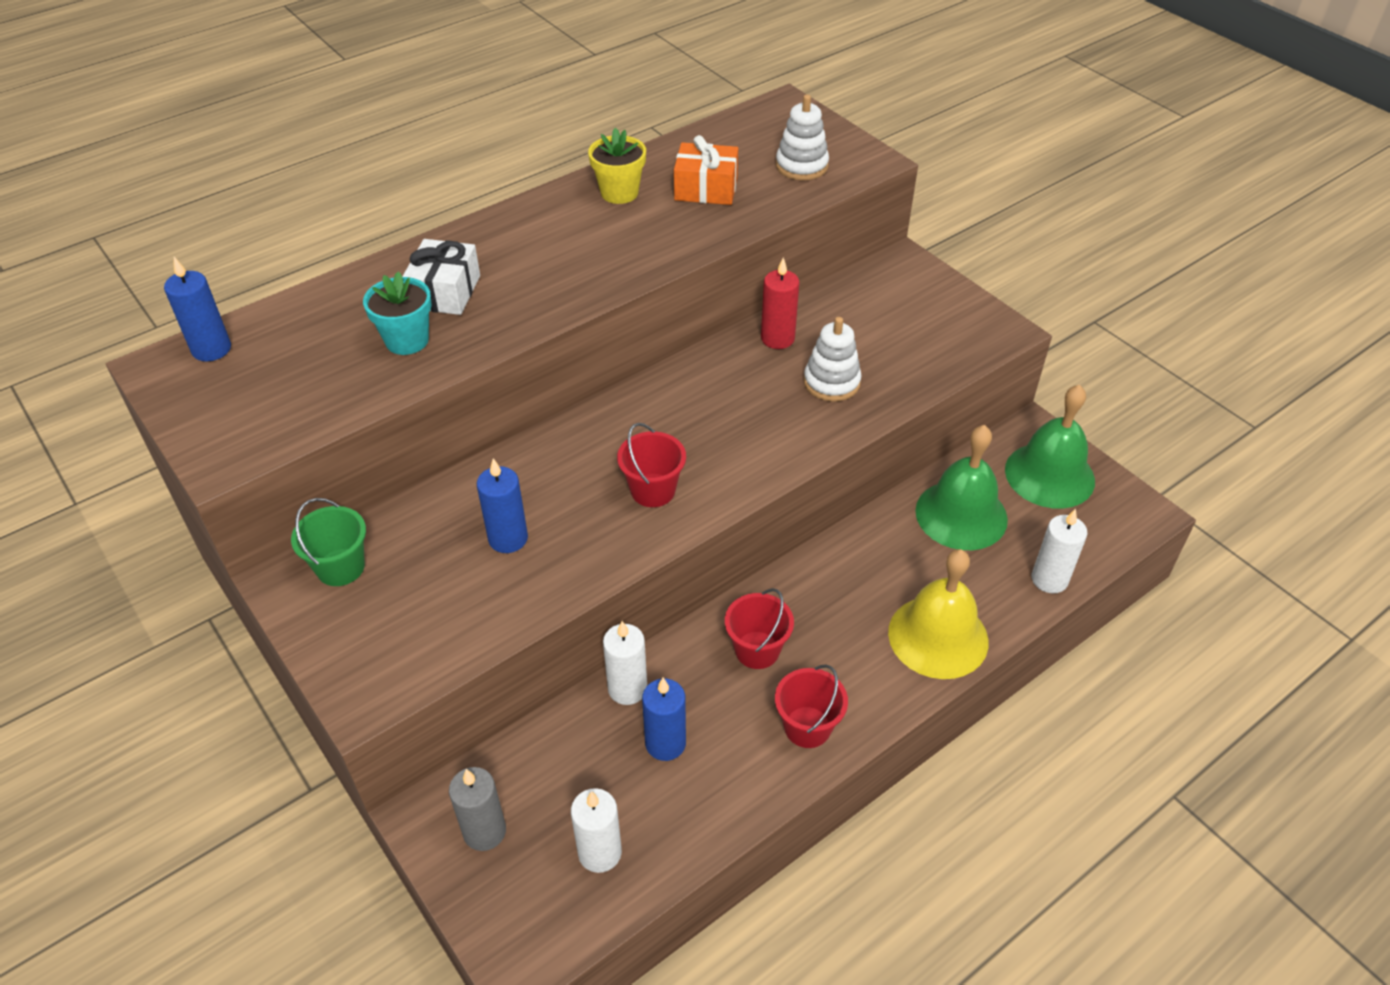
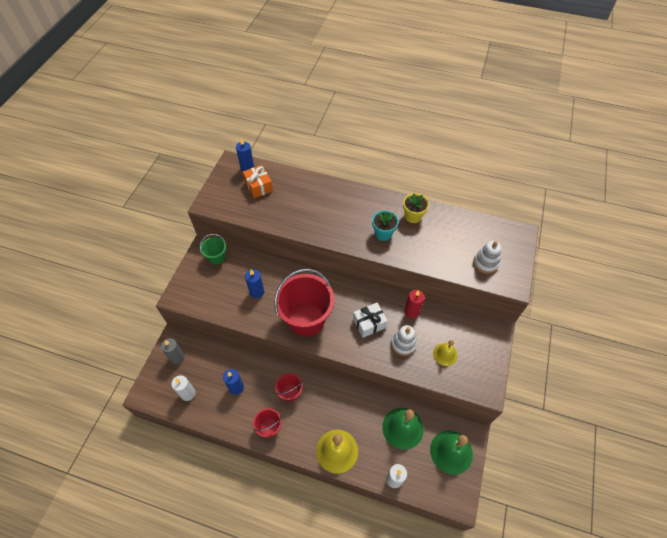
camera: 55 degrees right, 10 degrees up
turquoise flower pot [363,272,432,355] -> turquoise flower pot moved to [372,211,399,241]
white gift [402,239,480,315] -> white gift moved to [353,303,388,338]
white candle [603,621,647,705] -> none
red bucket [617,423,686,507] -> red bucket [274,269,335,336], size x2.09
orange gift [674,135,738,205] -> orange gift moved to [243,165,273,198]
none -> yellow bell [433,340,458,366]

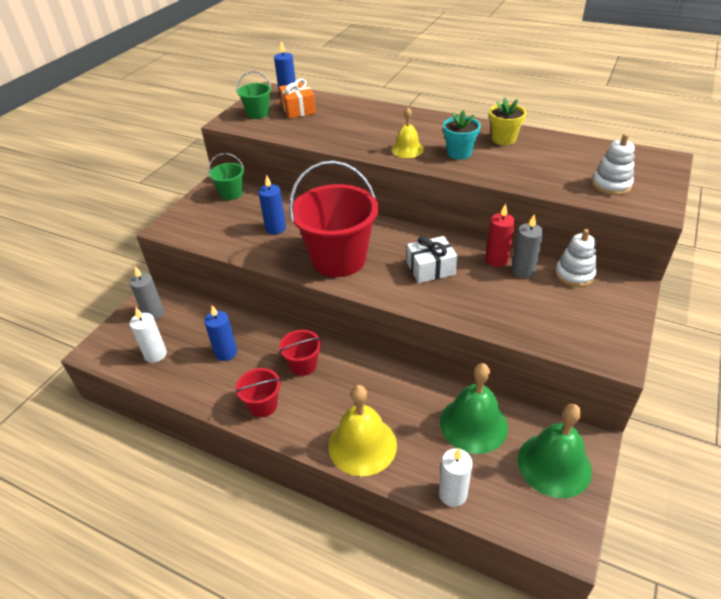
camera: 10 degrees right, 15 degrees down
white stacking toy [391,325,417,356] -> white stacking toy moved to [555,229,596,287]
yellow bell [433,340,458,366] -> yellow bell moved to [391,107,424,158]
none -> green bucket [237,71,272,119]
none -> grey candle [512,214,544,278]

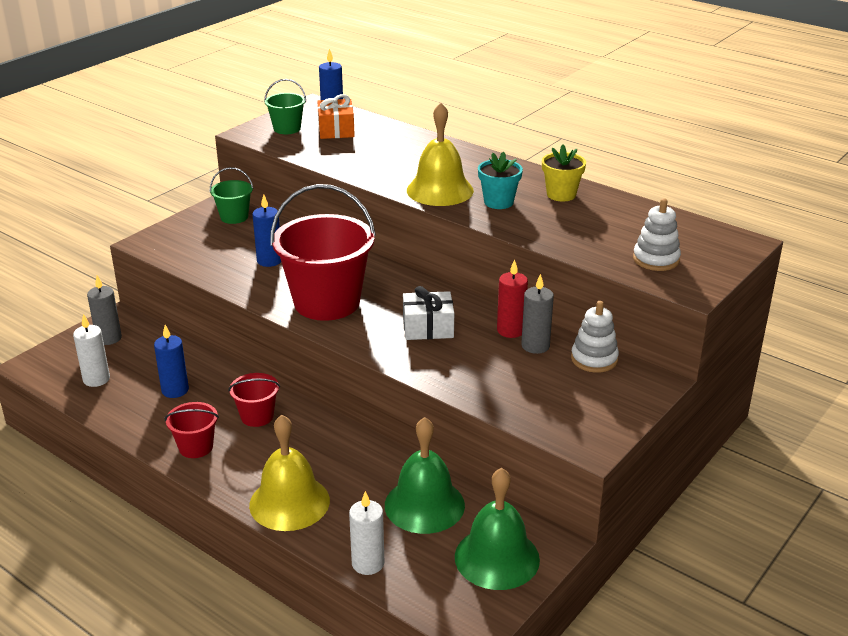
camera: 10 degrees right, 10 degrees down
yellow bell [391,107,424,158] -> yellow bell [407,103,474,206], size x1.70

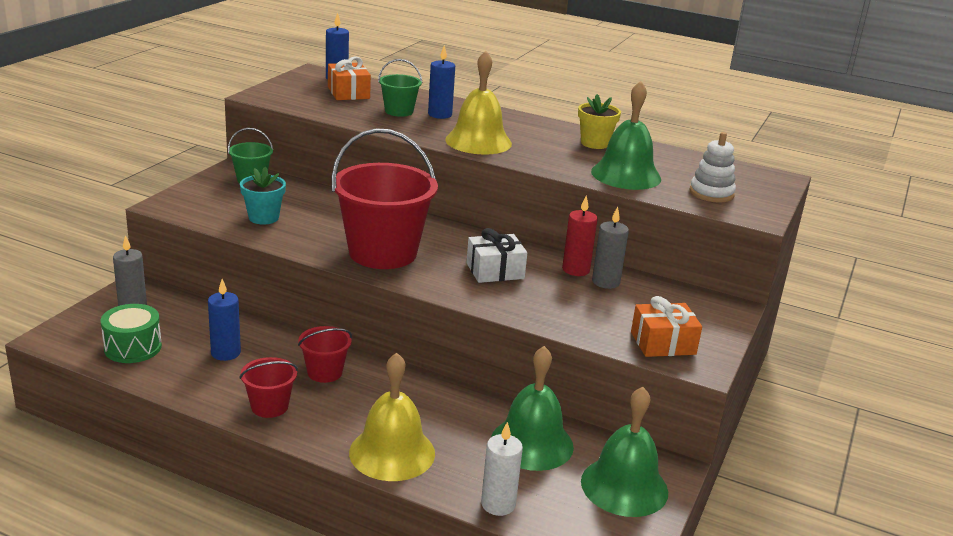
camera: 15 degrees left, 5 degrees down
white candle [73,314,110,387] -> green drum [101,304,162,363]
blue candle [252,194,281,267] -> blue candle moved to [428,45,455,119]
green bucket [264,79,306,134] -> green bucket moved to [378,59,422,117]
turquoise flower pot [478,151,523,209] -> turquoise flower pot moved to [240,166,286,225]
white stacking toy [571,301,619,373] -> none
none -> green bell [591,81,661,190]
none -> orange gift [631,296,702,357]

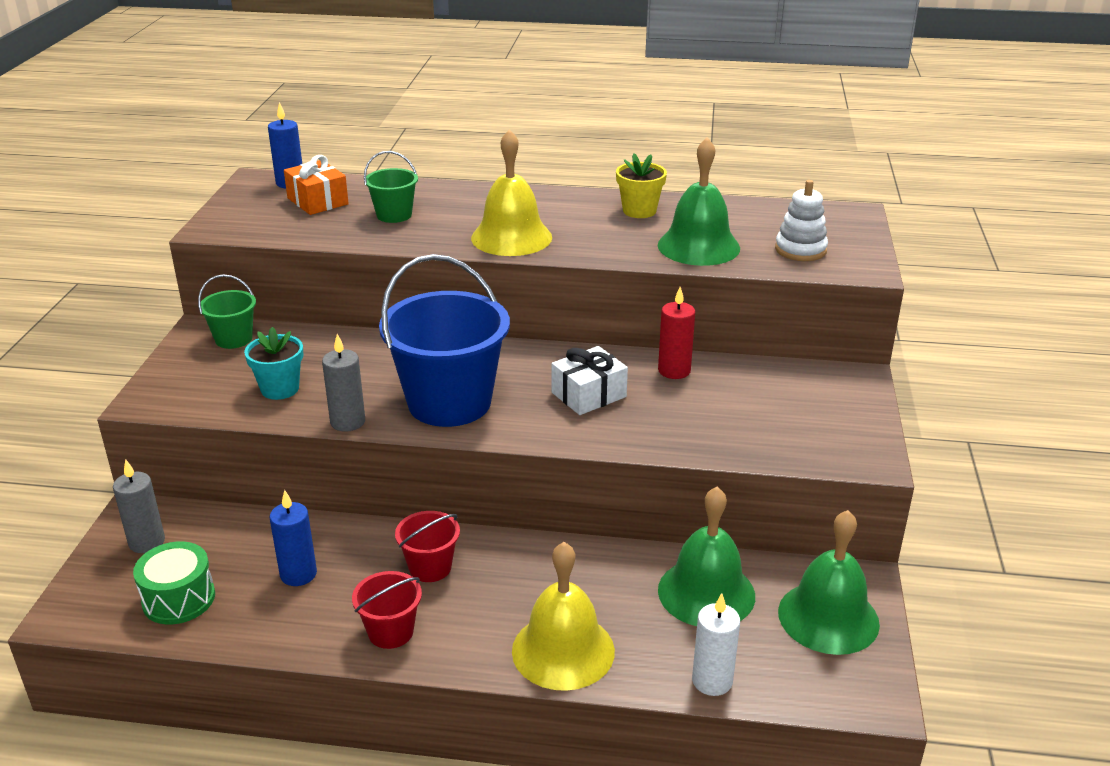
camera: 15 degrees left, 5 degrees up
red bucket [331,128,438,269] -> blue bucket [379,254,510,427]
blue candle [428,45,455,119] -> none
grey candle [592,207,629,289] -> grey candle moved to [322,334,365,432]
orange gift [631,296,702,357] -> none

